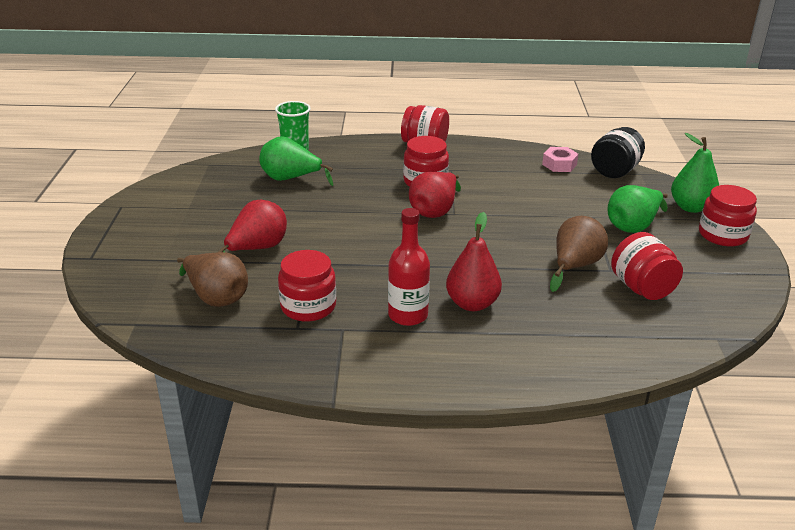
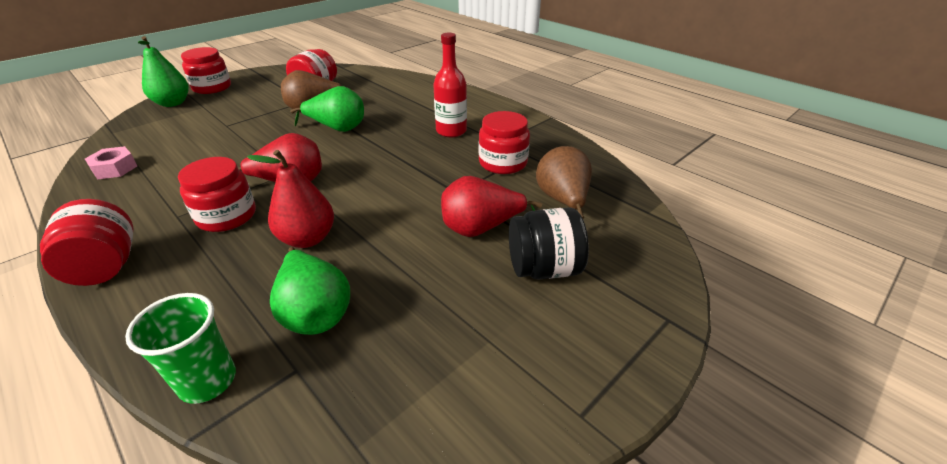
camera: 135 degrees left, 5 degrees up
red pear [446,212,502,311] -> red pear moved to [247,150,334,248]
black jar [591,127,645,178] -> black jar moved to [509,207,589,280]
green pear [608,185,668,233] -> green pear moved to [290,86,364,132]

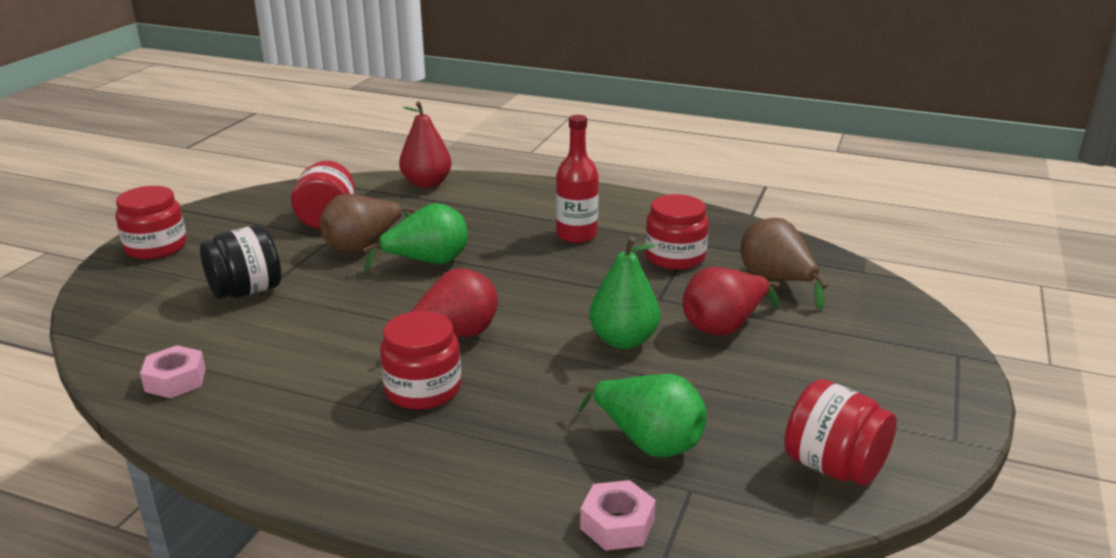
camera: 25 degrees left, 10 degrees down
red jar [40,199,134,286] -> red jar moved to [784,379,897,486]
green cup [125,293,236,404] -> pink nut [580,480,656,551]
green pear [138,36,189,107] -> green pear moved to [589,236,660,349]
red pear [247,150,334,248] -> red pear moved to [399,102,452,188]
black jar [509,207,589,280] -> black jar moved to [200,225,281,299]

